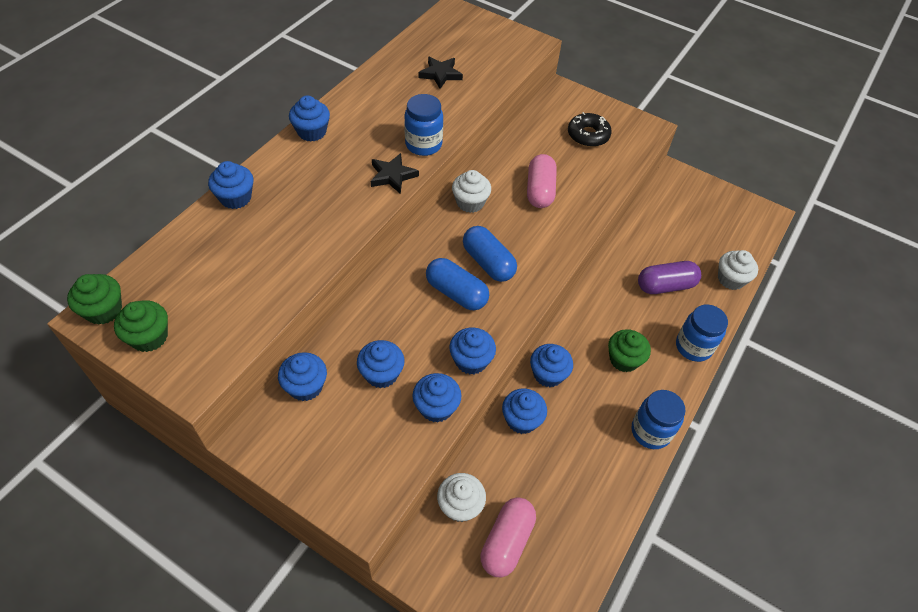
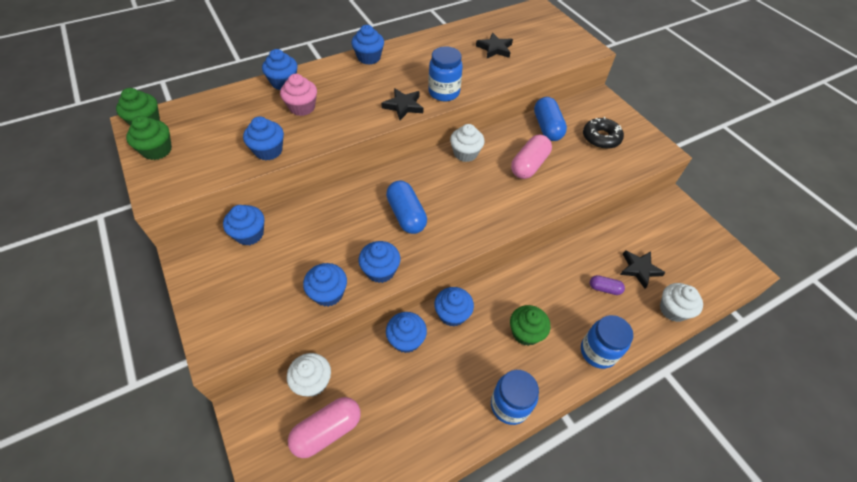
camera: 30 degrees right, 0 degrees up
blue cupcake [357,340,405,388] -> blue cupcake moved to [243,116,284,160]
blue capsule [463,226,517,282] -> blue capsule moved to [534,97,567,141]
purple capsule [638,261,701,294] -> purple capsule [590,275,625,295], size x0.55
none -> pink cupcake [280,74,317,116]
none -> black star [620,250,666,289]

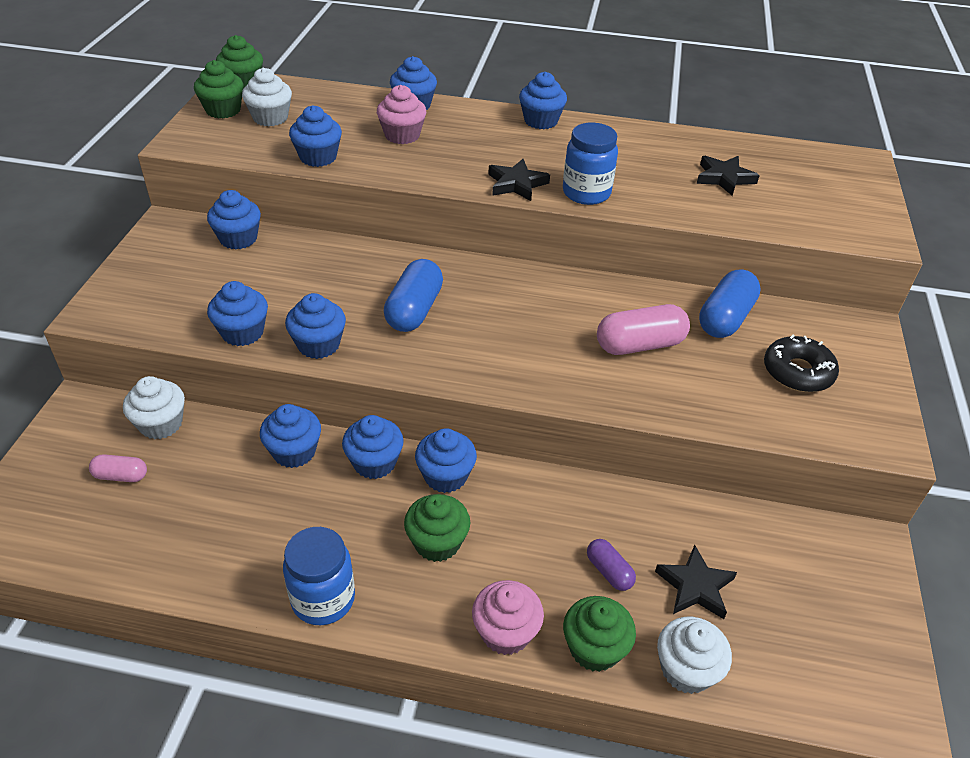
camera: 40 degrees right, 10 degrees down
pink capsule [288,397,361,458] -> pink capsule [89,454,147,482], size x0.55
white cupcake [450,124,484,162] -> white cupcake moved to [242,68,292,126]
blue jar [581,315,633,369] -> pink cupcake [472,580,544,655]
none -> blue cupcake [415,428,477,493]
none -> green cupcake [563,596,636,672]

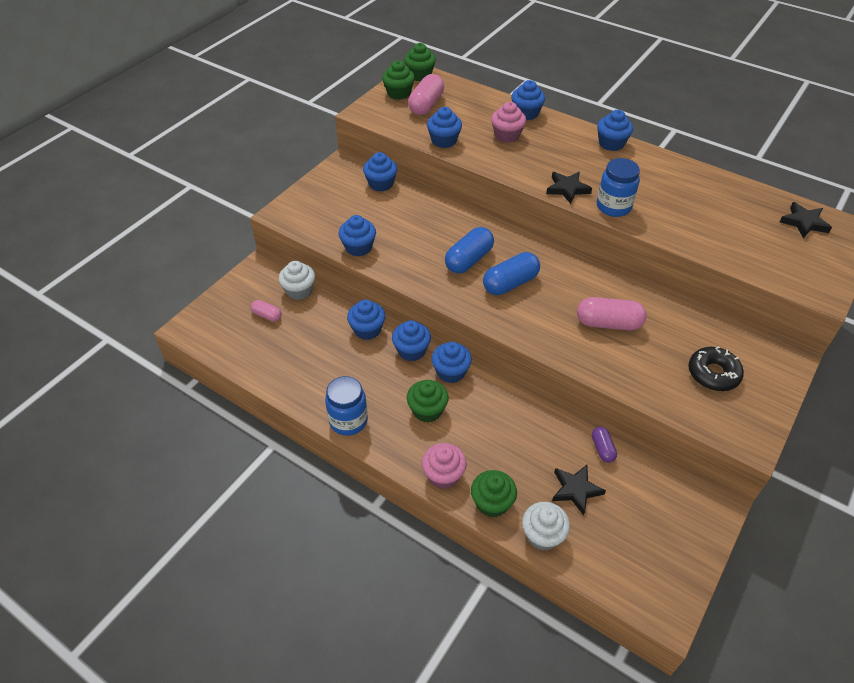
camera: 25 degrees right, 5 degrees up
white cupcake [242,68,292,126] -> pink capsule [408,74,444,115]
blue cupcake [285,293,346,359] -> none
purple capsule [587,539,636,591] -> purple capsule moved to [592,426,617,463]
black star [697,156,760,196] -> black star moved to [780,202,832,238]
blue capsule [699,269,761,338] -> blue capsule moved to [483,252,540,295]

